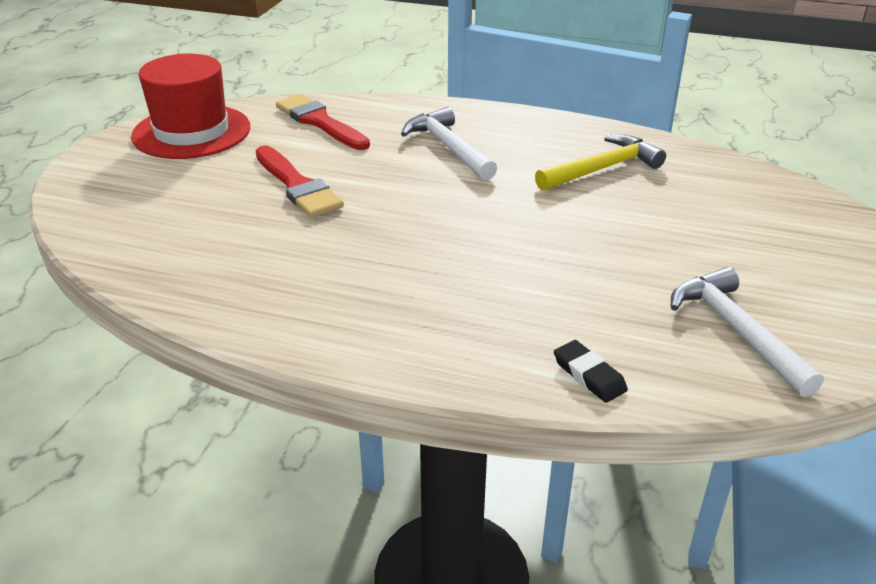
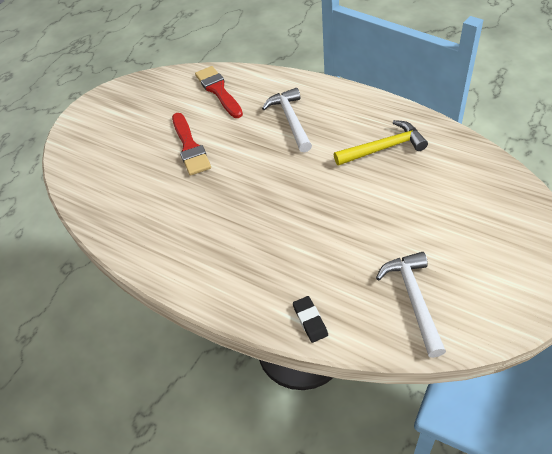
camera: 20 degrees right, 15 degrees up
red hat [131,54,250,159] -> none

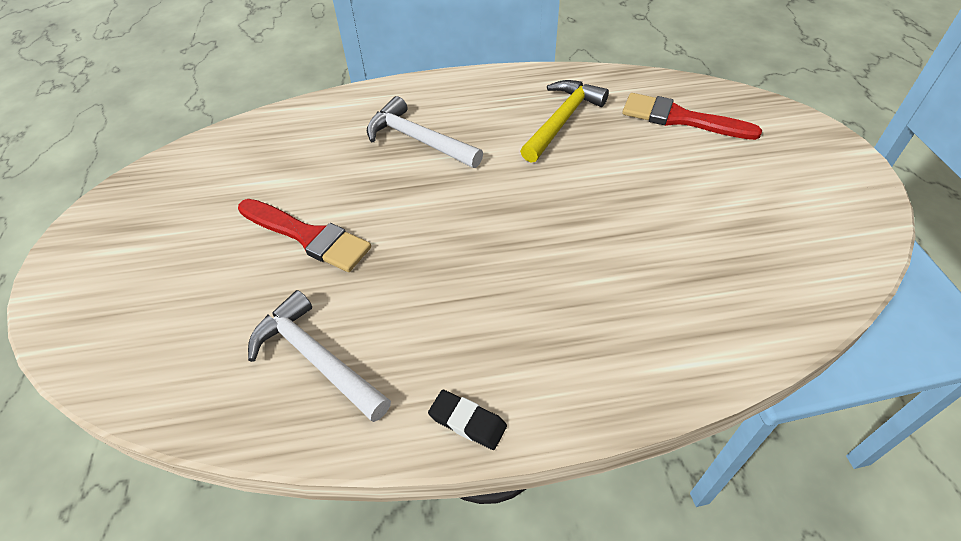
camera: 45 degrees left, 0 degrees up
red brush [195,66,243,118] -> red brush moved to [622,93,762,140]
black eraser [293,296,328,343] -> black eraser moved to [428,390,507,450]
white hammer [376,252,446,358] -> white hammer moved to [248,290,391,422]

